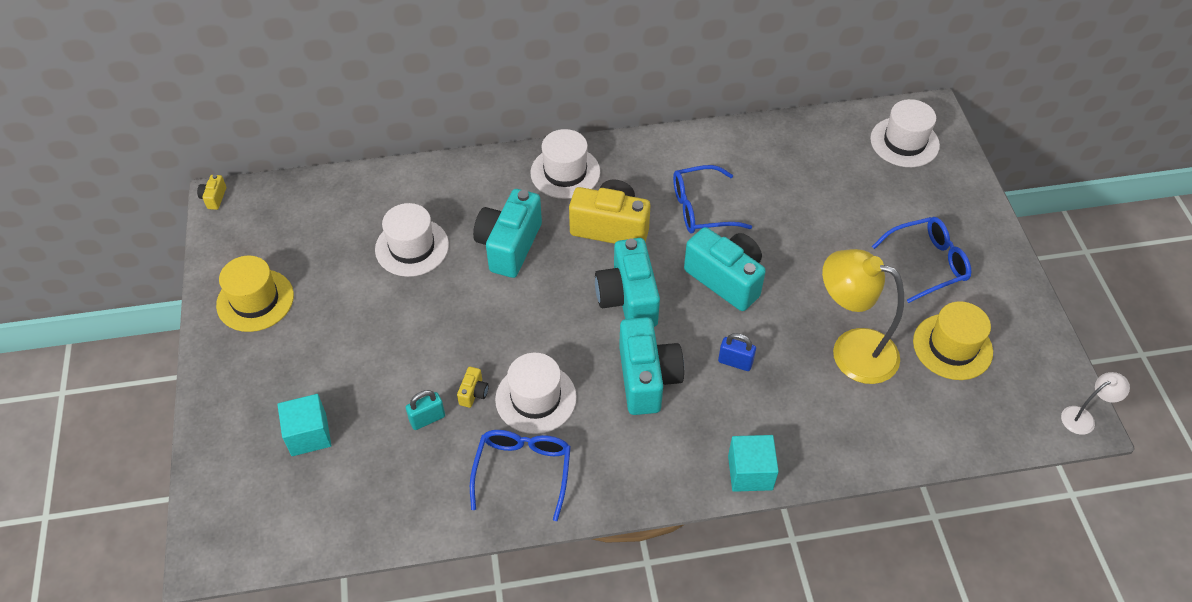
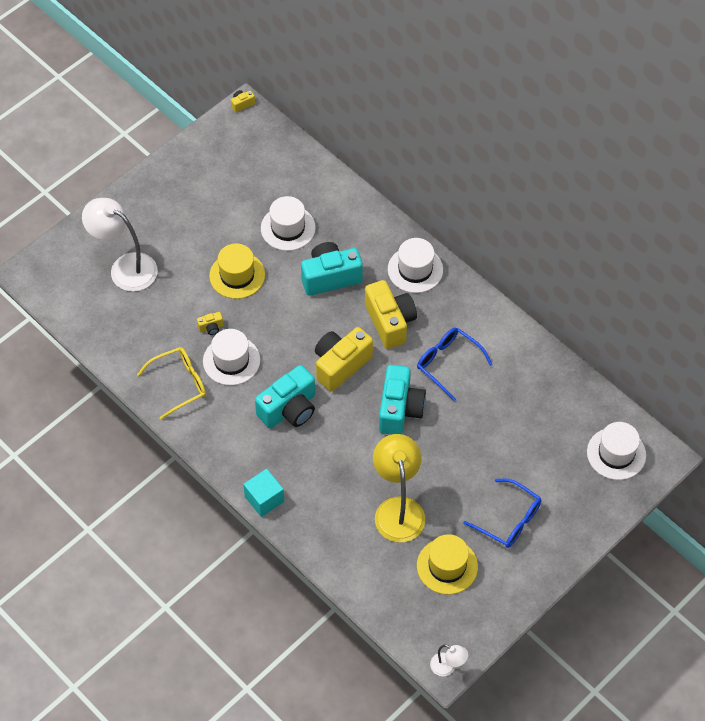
camera: 55 degrees right, 5 degrees up
yellow hat [216,256,294,332] -> yellow hat moved to [209,243,265,299]
turquoise cube [277,394,331,456] -> white lamp [82,198,158,292]
turquoise padlock [406,390,445,430] -> none
blue glasses [470,430,571,521] -> yellow glasses [137,347,206,420]
turquoise camera [595,238,660,327] -> yellow camera [315,327,373,392]
blue padlock [718,333,756,371] -> none

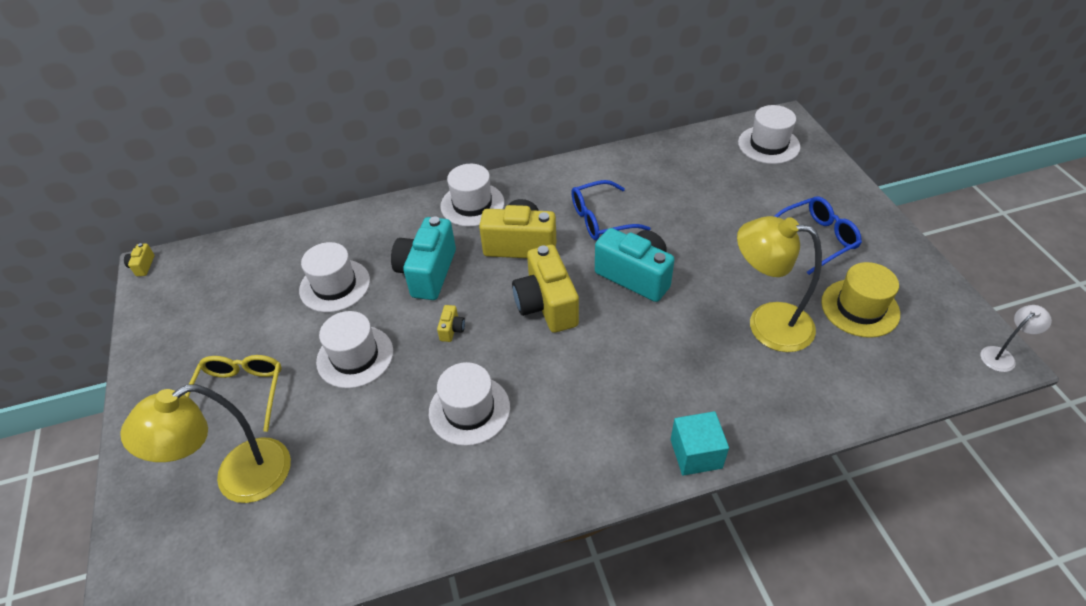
camera: 60 degrees left, 10 degrees down
white lamp [82,198,158,292] -> yellow lamp [120,384,291,503]
yellow glasses [137,347,206,420] -> yellow glasses moved to [185,355,282,432]
yellow camera [197,312,223,335] -> yellow camera moved to [437,305,465,342]
yellow hat [209,243,265,299] -> white hat [316,311,393,388]
turquoise camera [255,365,315,428] -> none

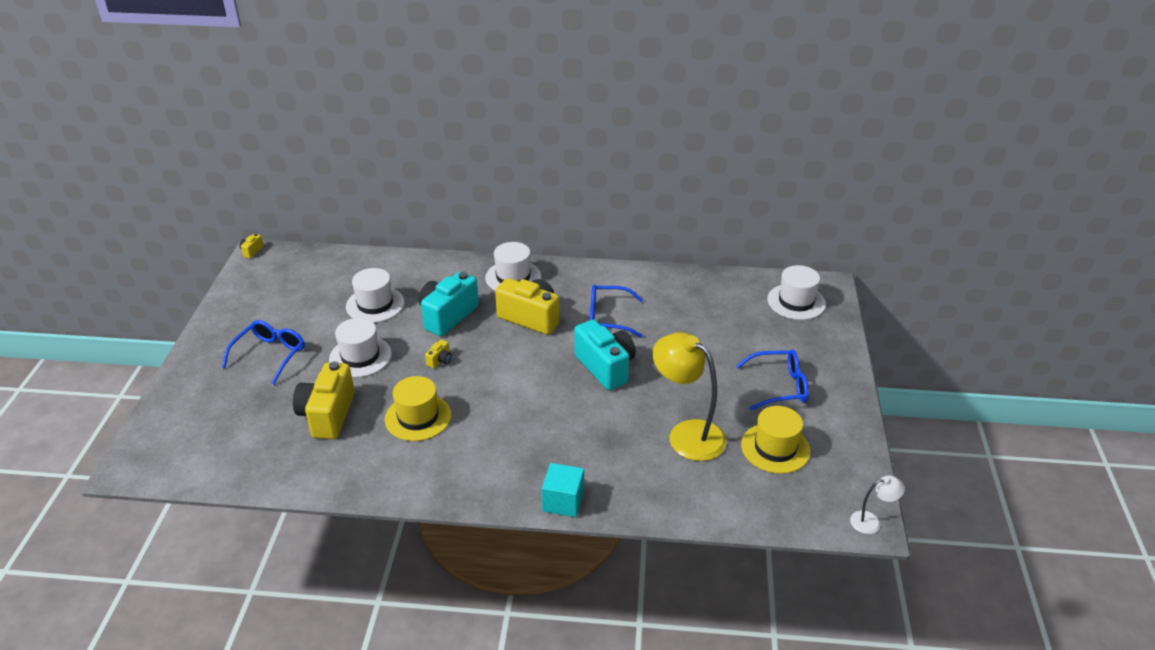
camera: 20 degrees right, 10 degrees down
yellow lamp [120,384,291,503] -> none
yellow glasses [185,355,282,432] -> blue glasses [222,320,305,385]
white hat [429,362,510,446] -> yellow hat [385,376,451,441]
yellow camera [512,245,579,333] -> yellow camera moved to [293,362,355,439]

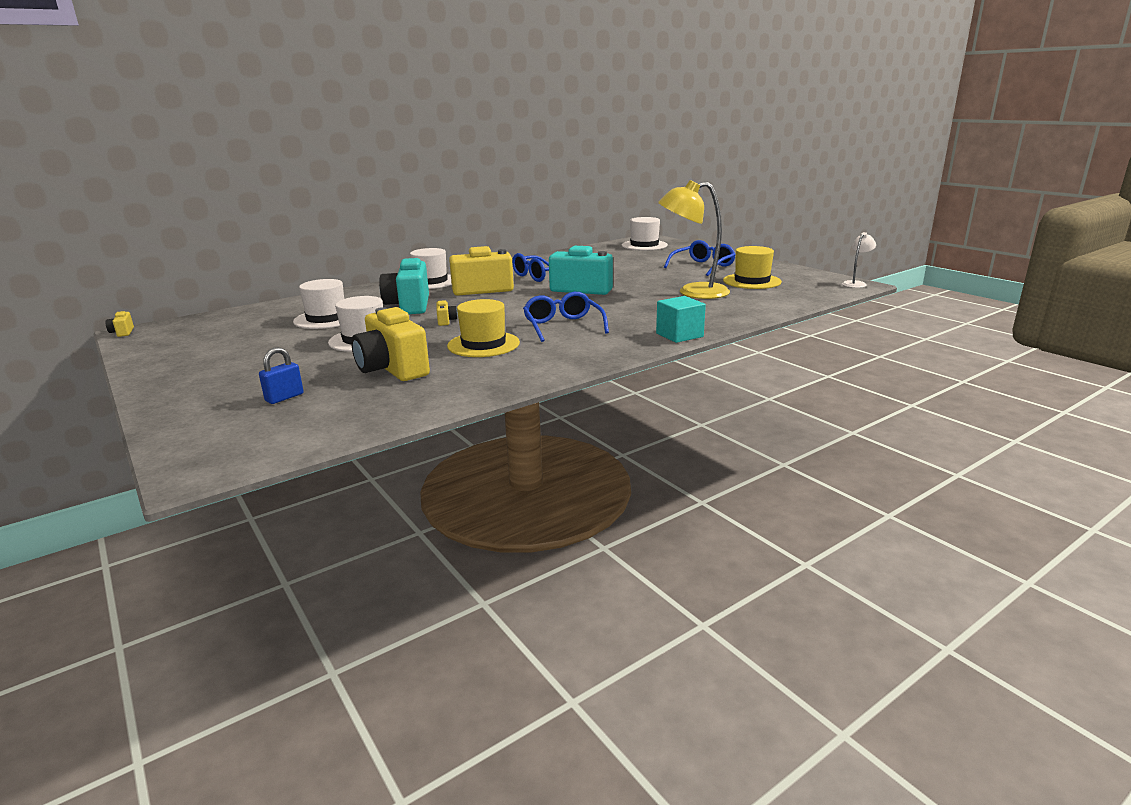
camera: 40 degrees left, 15 degrees down
blue glasses [222,320,305,385] -> blue glasses moved to [523,292,609,342]
none -> blue padlock [259,347,303,404]

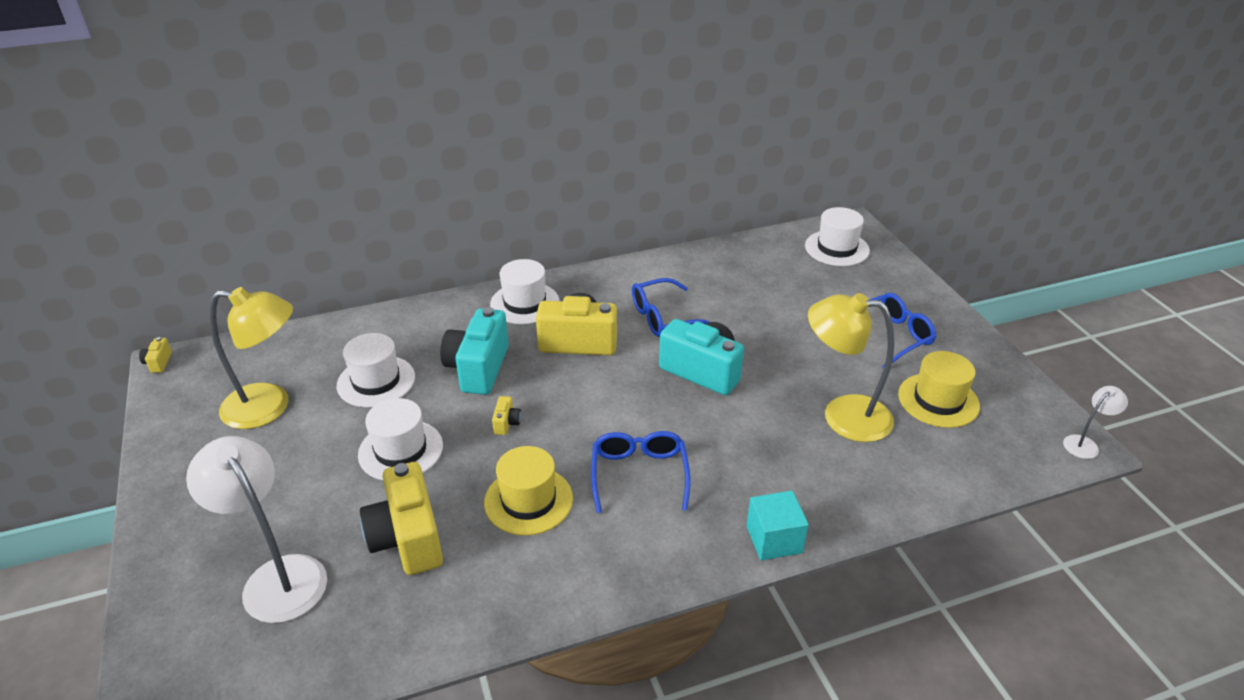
camera: 15 degrees right, 15 degrees up
blue padlock [259,347,303,404] -> white lamp [186,436,327,623]
none -> yellow lamp [209,287,293,429]

